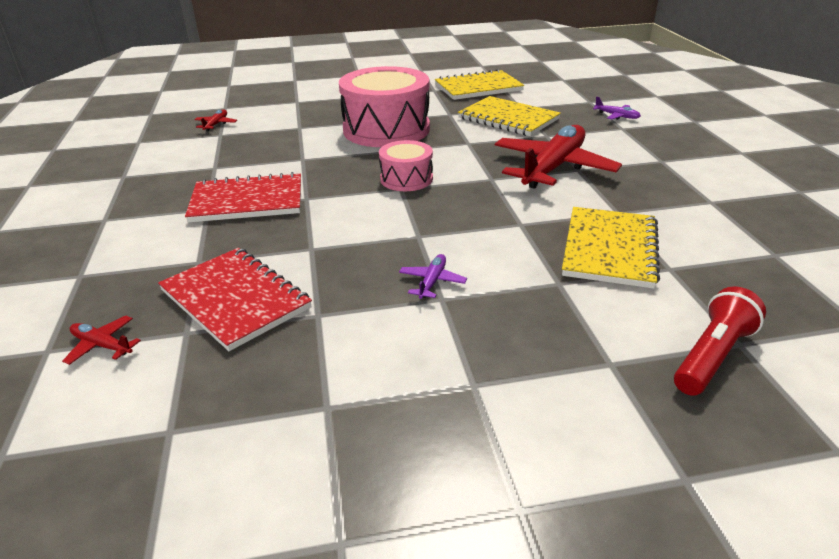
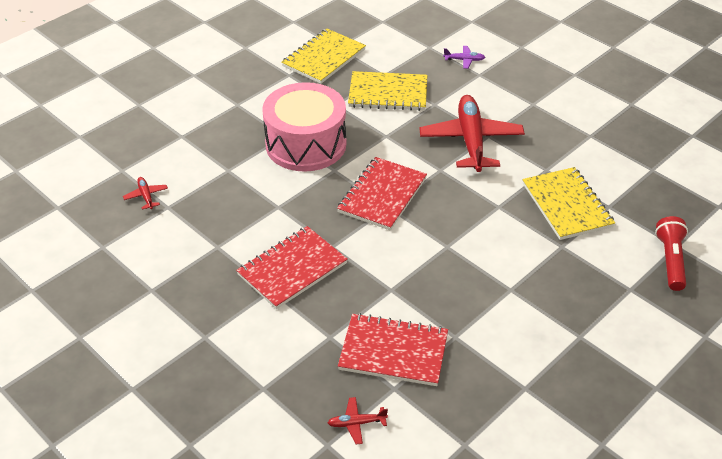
camera: 35 degrees left, 10 degrees up
pink drum [379,140,433,191] -> red notebook [337,157,427,231]
purple plane [399,254,467,299] -> none

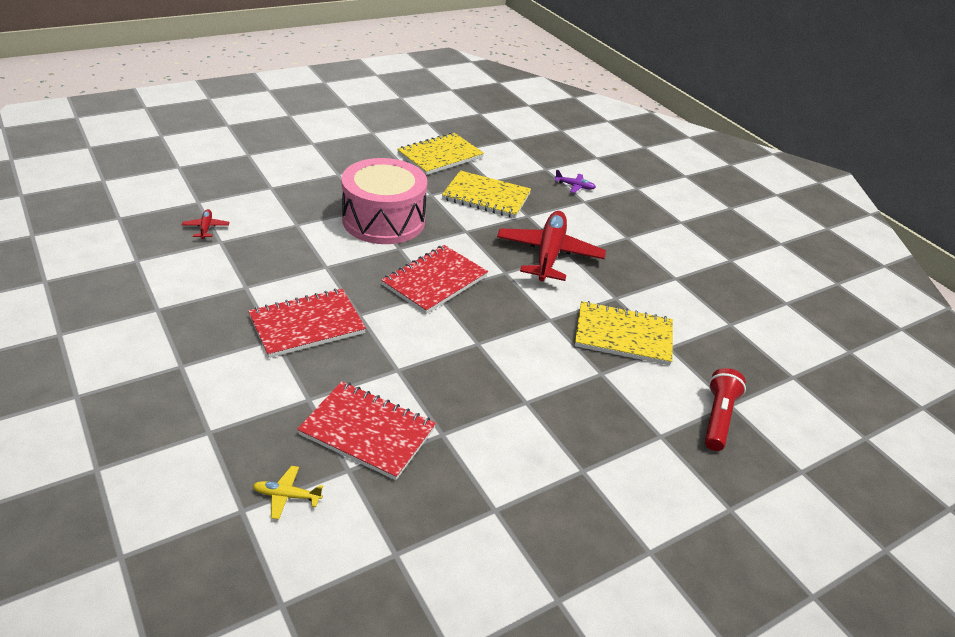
camera: 10 degrees right, 5 degrees down
red plane [328,397,388,444] -> yellow plane [253,466,323,519]
yellow notebook [523,167,615,240] -> yellow notebook turned 75 degrees counterclockwise [575,301,673,365]

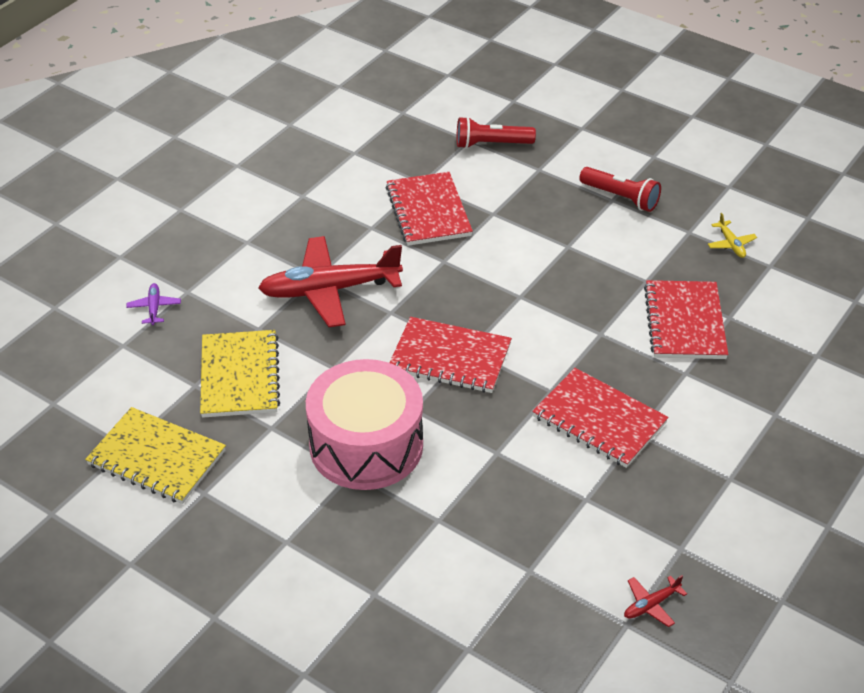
camera: 110 degrees left, 5 degrees up
red plane [182,209,229,239] -> red plane moved to [624,575,687,627]
yellow plane [253,466,323,519] -> yellow plane moved to [708,213,757,258]
yellow notebook [575,301,673,365] -> red notebook [386,172,473,246]
none -> red flashlight [579,167,661,212]

